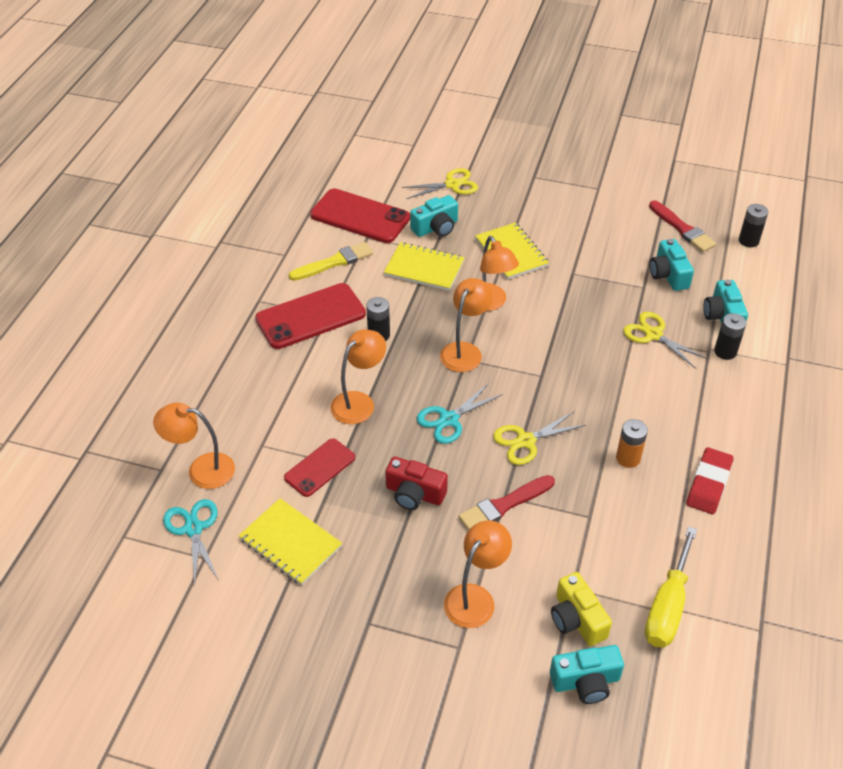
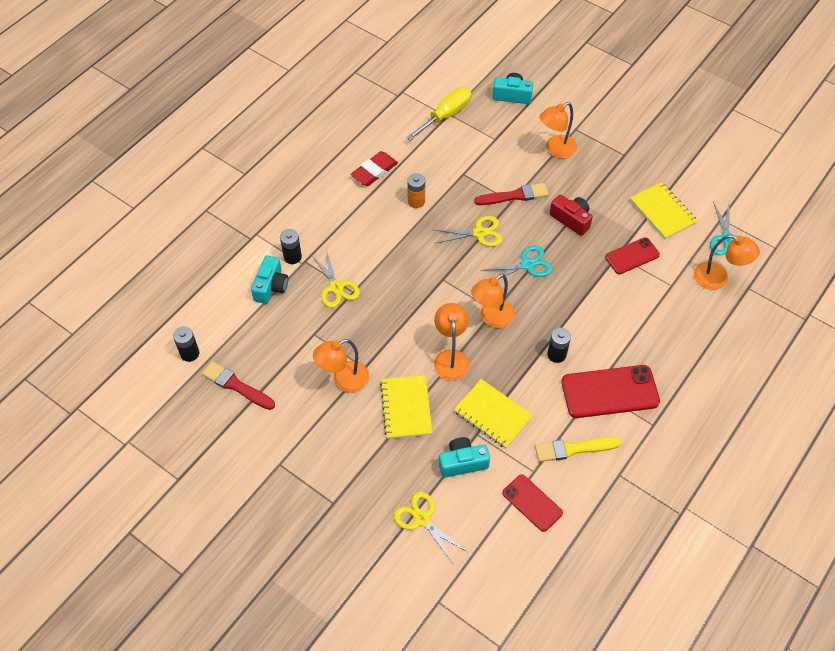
camera: 160 degrees left, 10 degrees up
red phone [310,188,410,243] -> red phone [502,474,563,532], size x0.60
orange lamp [330,329,386,424] -> orange lamp moved to [313,339,369,393]
yellow scissors [401,168,478,199] -> yellow scissors turned 45 degrees clockwise [394,492,467,565]
yellow camera [551,572,612,646] -> none
red brush [649,200,716,252] -> red brush turned 45 degrees counterclockwise [202,361,275,410]
turquoise camera [649,239,694,291] -> none

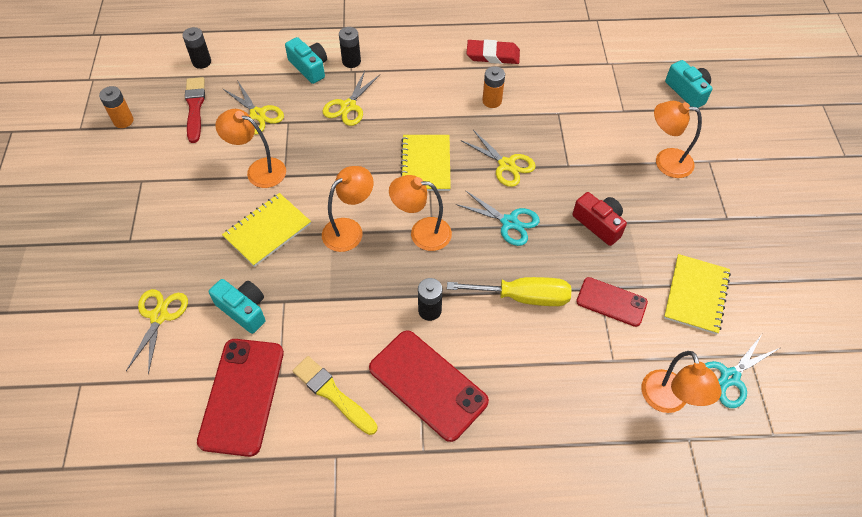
camera: 50 degrees right, 0 degrees up
turquoise camera [251,256,288,304] -> turquoise camera turned 105 degrees counterclockwise [285,37,327,84]
yellow screwdriver [406,87,472,141] -> yellow screwdriver moved to [447,277,571,306]
yellow notebook [454,379,533,449] -> yellow notebook moved to [400,135,451,191]
red brush [474,183,549,205] -> none
red phone [502,474,563,532] -> red phone [197,339,284,457], size x1.66
red camera [550,194,593,236] -> red camera turned 45 degrees counterclockwise [572,192,627,246]
none -> orange battery [99,86,134,128]
none -> yellow scissors [222,80,284,135]

